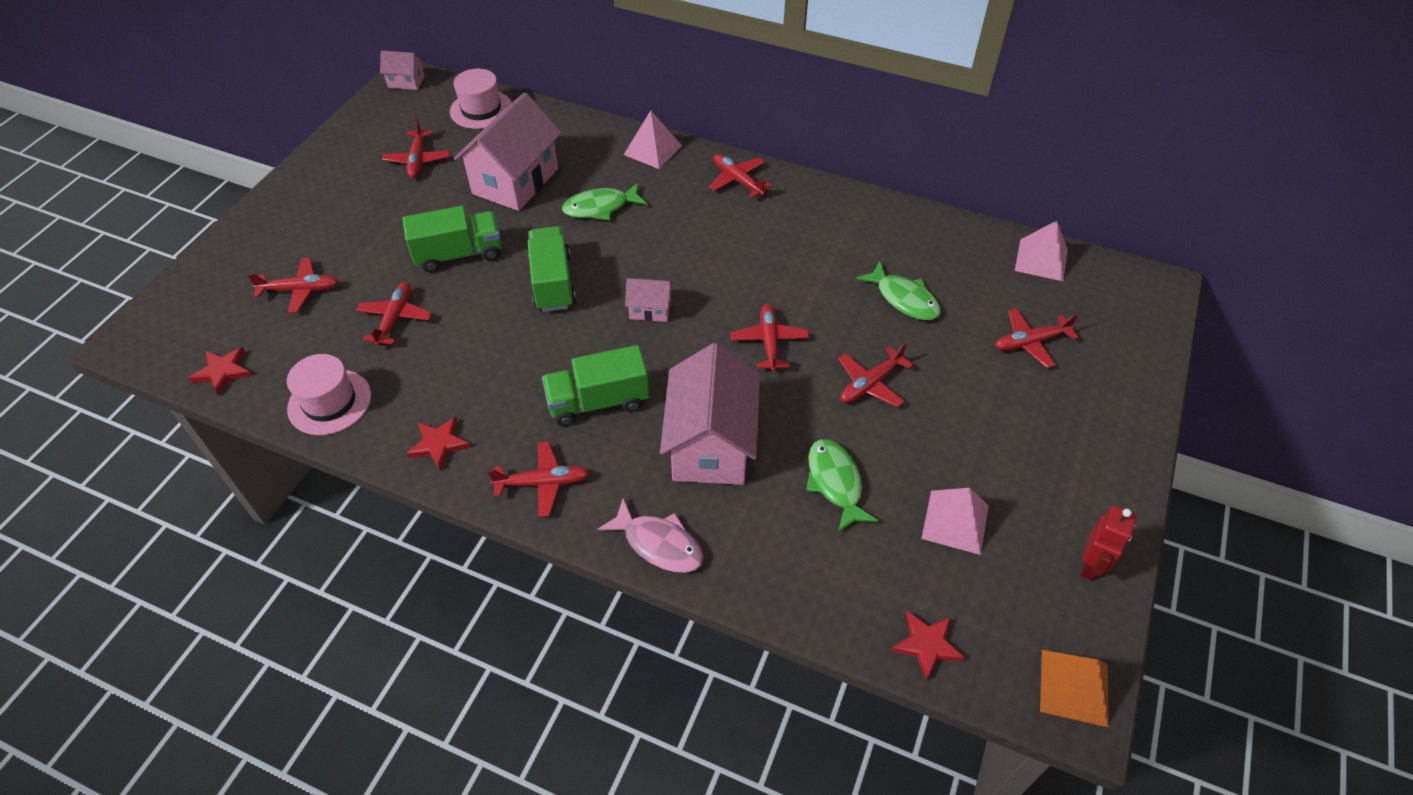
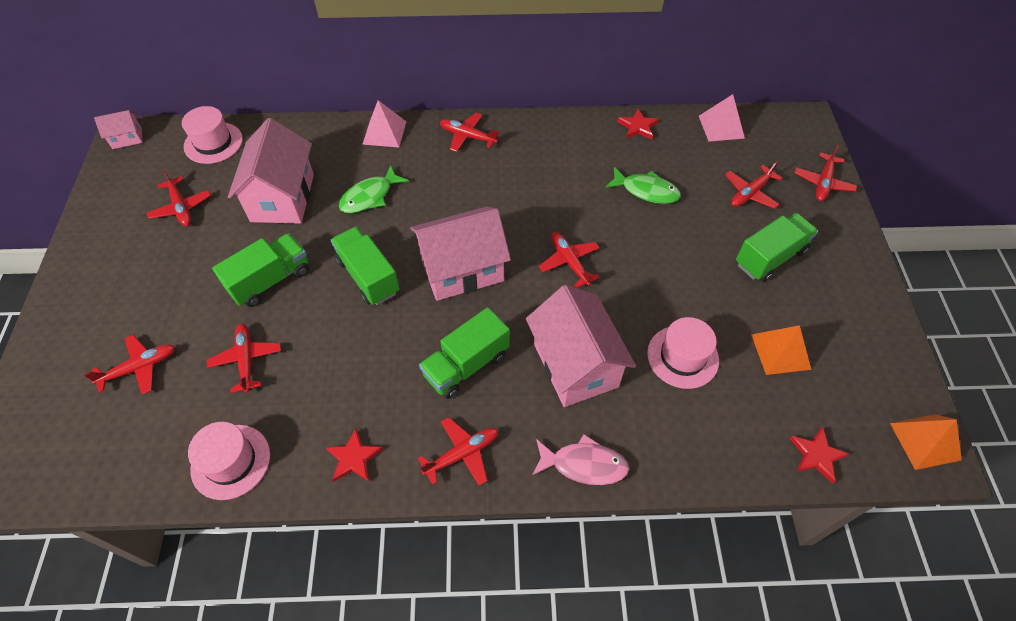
camera: 25 degrees left, 5 degrees up
red star [189,347,252,396] -> red star moved to [617,108,659,139]
pink house [625,278,673,322] -> pink house [410,207,511,301], size x2.12
green fish [806,439,878,532] -> pink hat [647,317,719,389]
red plane [838,343,913,407] -> red plane moved to [794,145,857,201]
pink pyramid [921,488,989,555] -> orange pyramid [751,325,811,375]
red robot [1080,506,1137,581] -> none
none -> green truck [736,213,818,282]

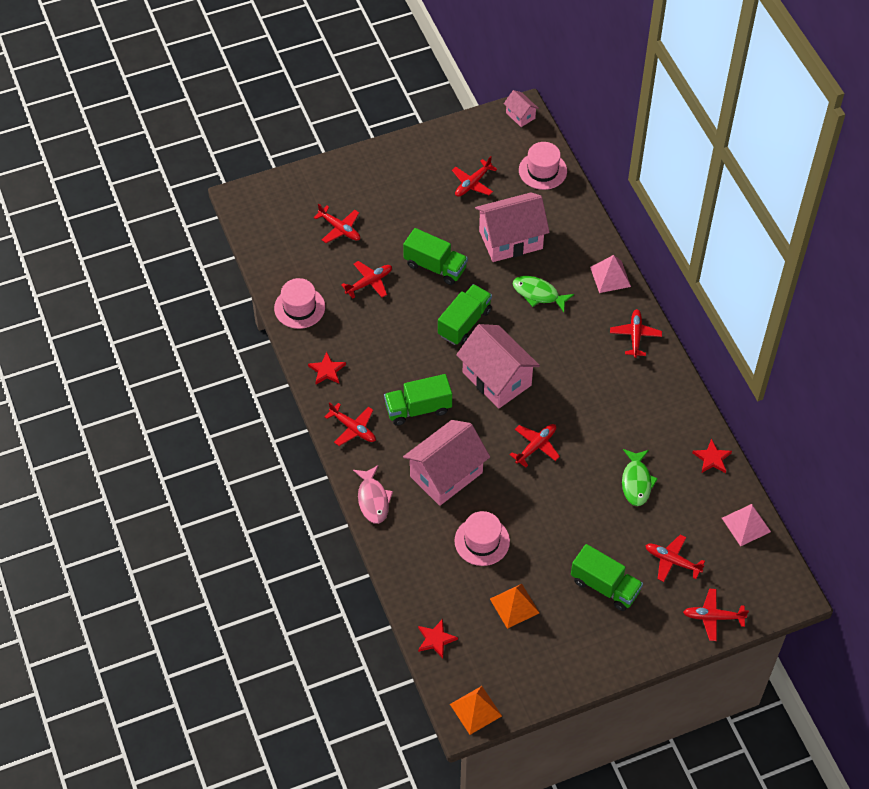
camera: 70 degrees right, 0 degrees up
green truck [419,307,510,399] -> green truck turned 45 degrees counterclockwise [384,374,452,426]

